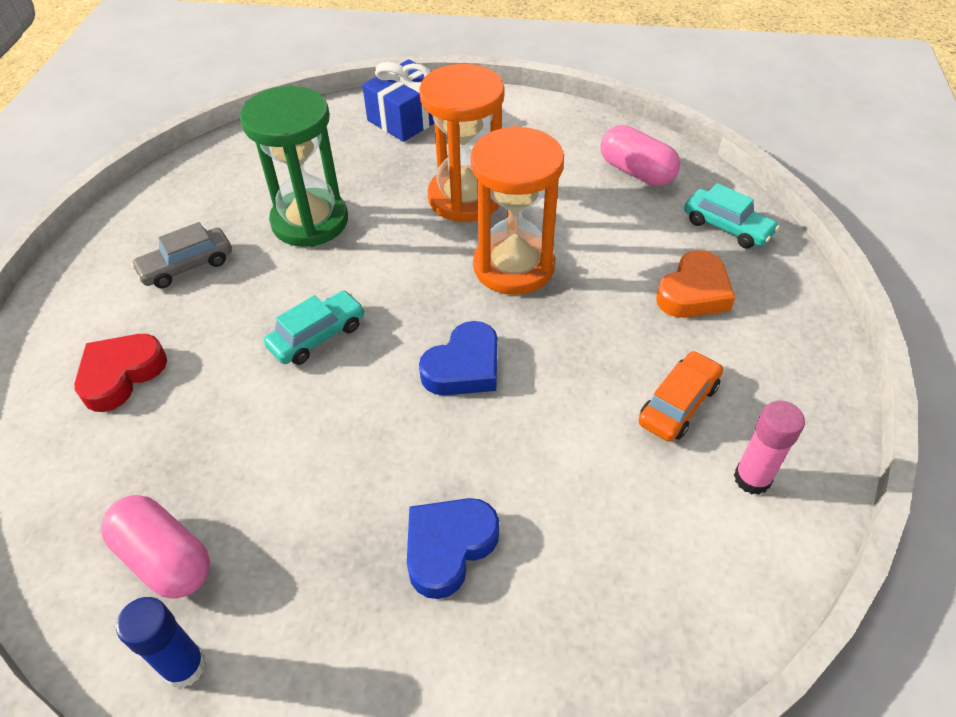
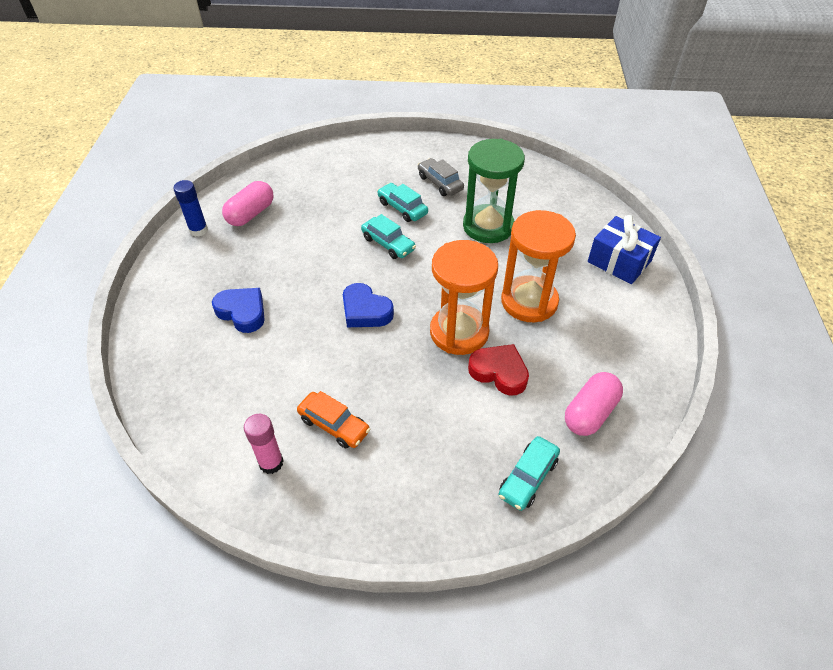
camera: 85 degrees right, 0 degrees up
red heart [74,334,167,412] -> red heart moved to [468,344,529,396]
orange heart [656,250,735,318] -> none
none -> turquoise car [377,183,428,222]

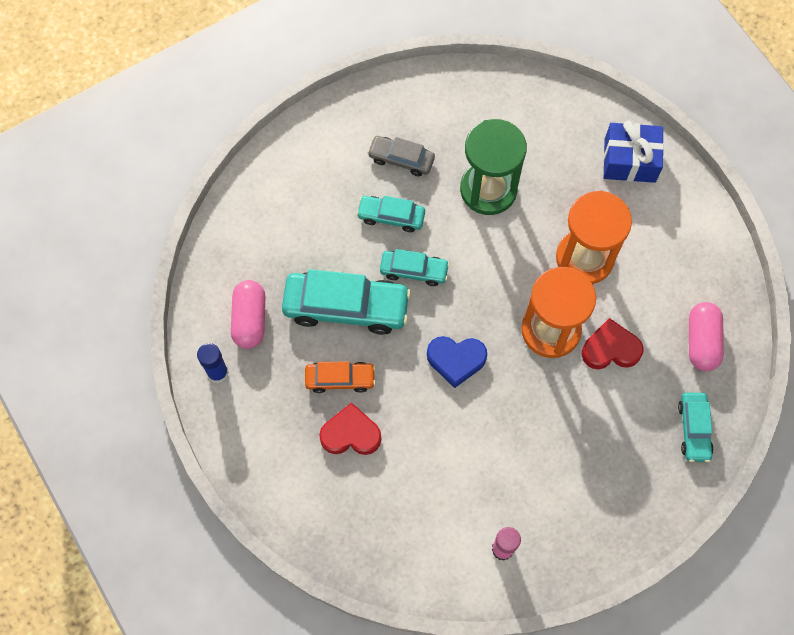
camera: 35 degrees left, 20 degrees up
blue heart [212,288,265,333] -> red heart [319,402,381,455]
orange car [297,391,370,448] -> orange car moved to [305,361,376,393]
none -> turquoise car [282,269,411,335]

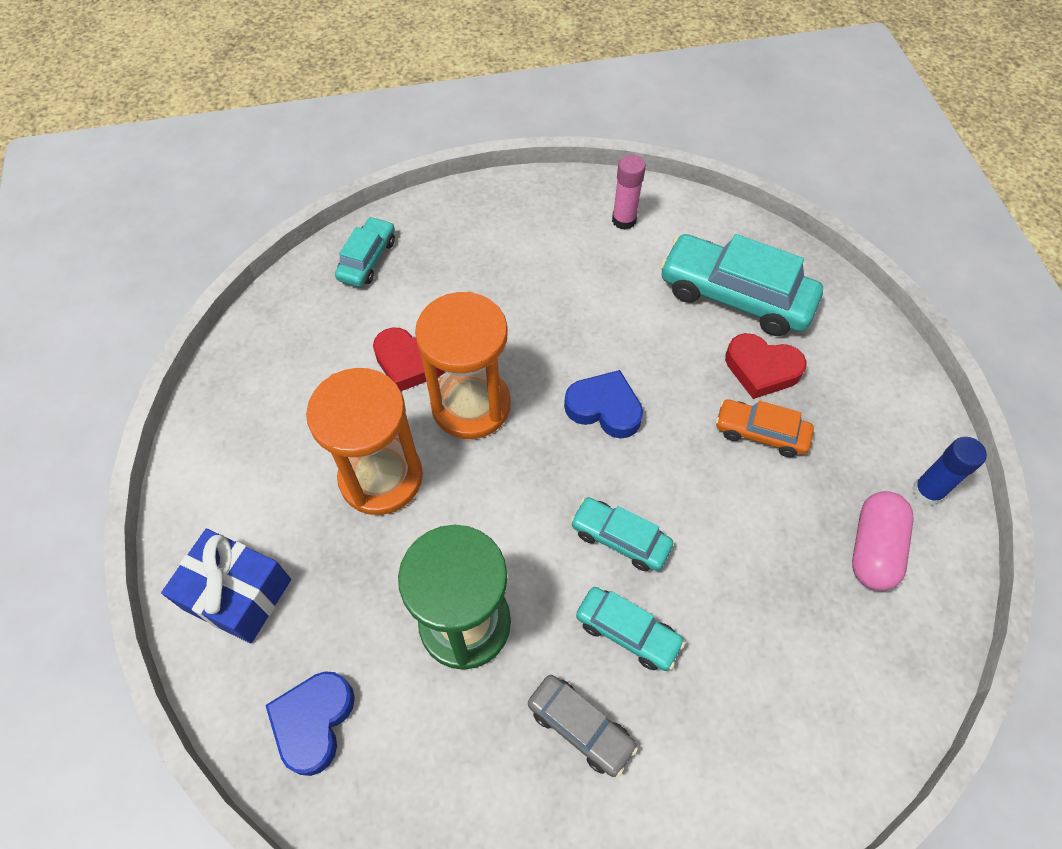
camera: 160 degrees left, 10 degrees down
turquoise car [282,269,411,335] -> turquoise car moved to [660,234,823,336]
pink capsule [689,302,724,371] -> none
none -> blue heart [265,671,355,776]

